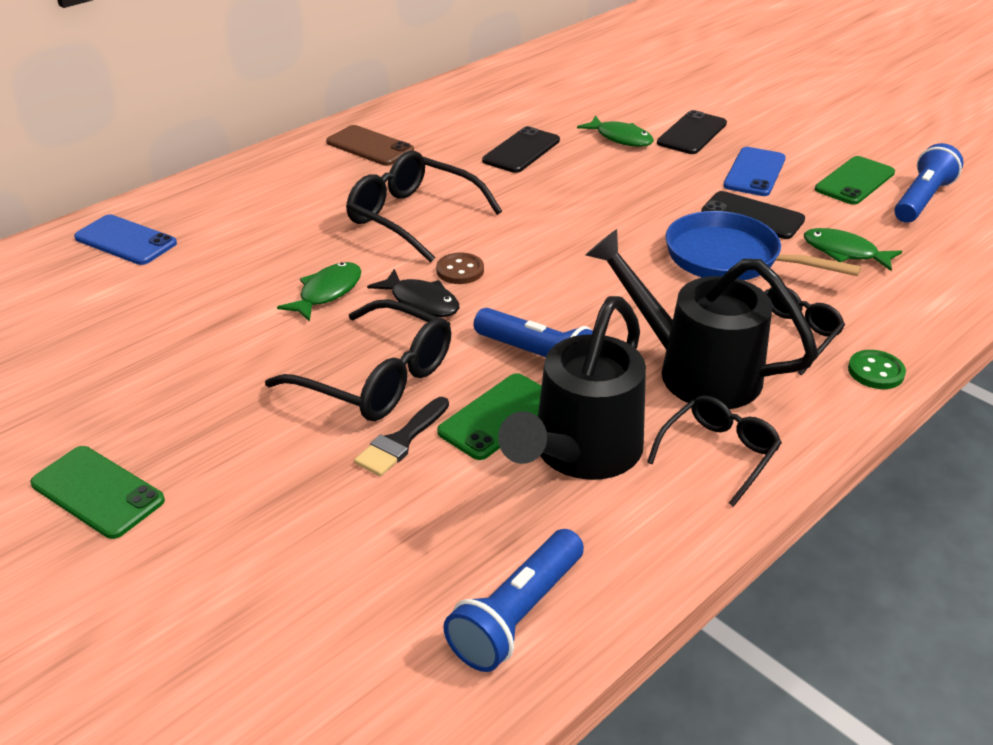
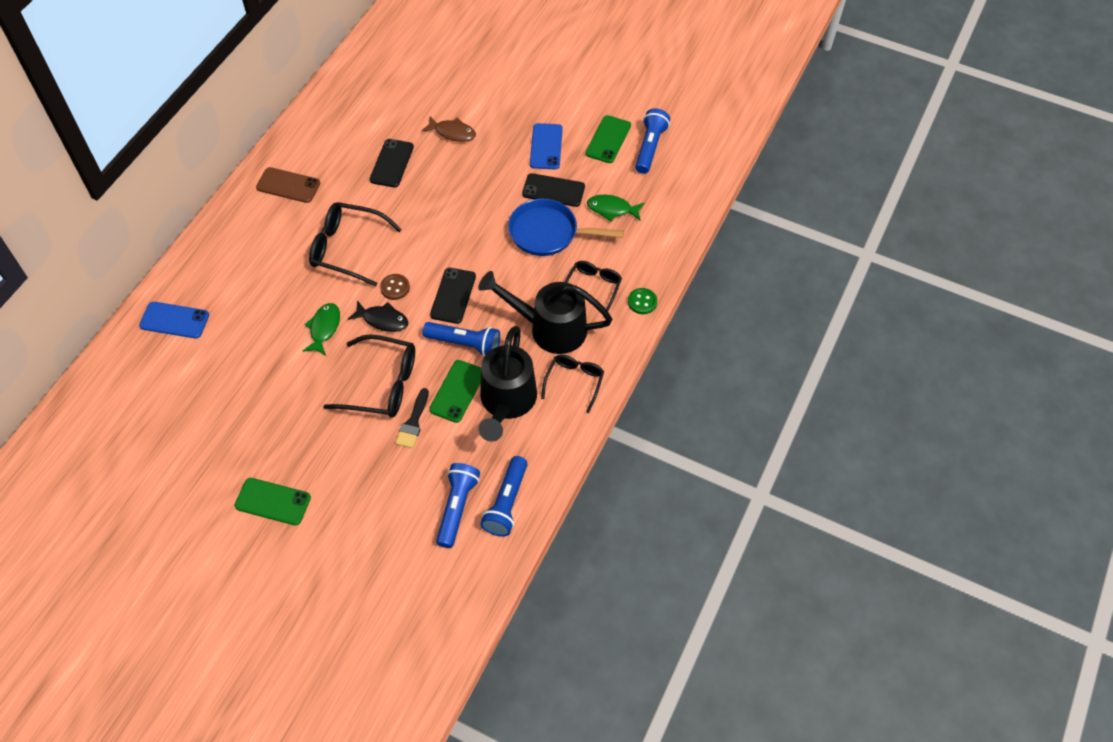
camera: 20 degrees left, 20 degrees up
green fish [577,115,654,147] -> brown fish [421,116,476,142]
black phone [657,110,727,154] -> black phone moved to [430,268,476,324]
none -> blue flashlight [436,463,480,548]

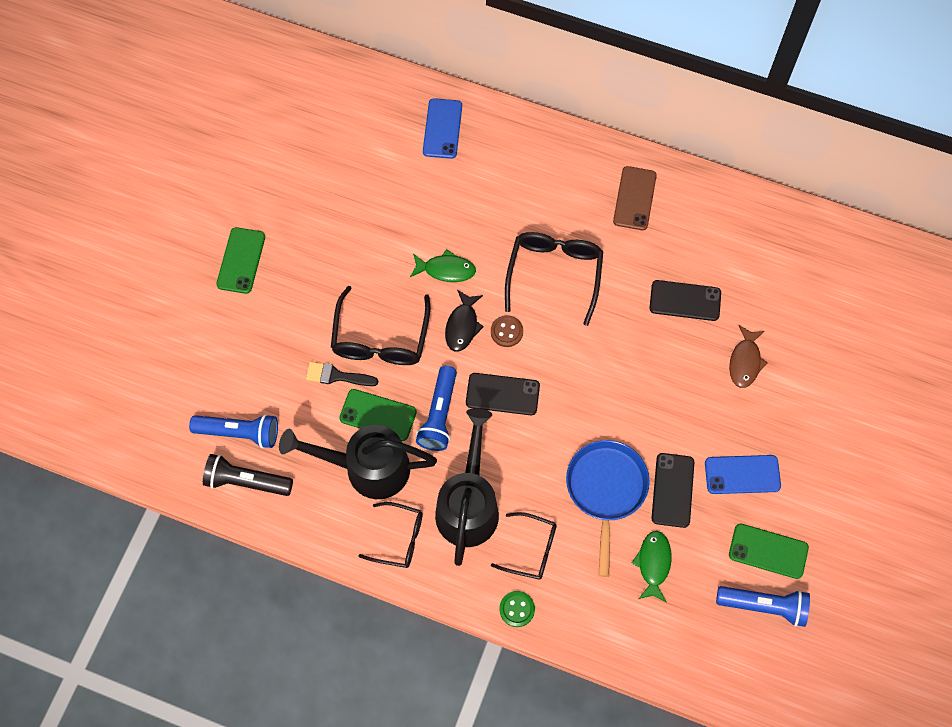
camera: 85 degrees right, 10 degrees up
blue flashlight [480,456,528,537] -> black flashlight [203,454,293,496]

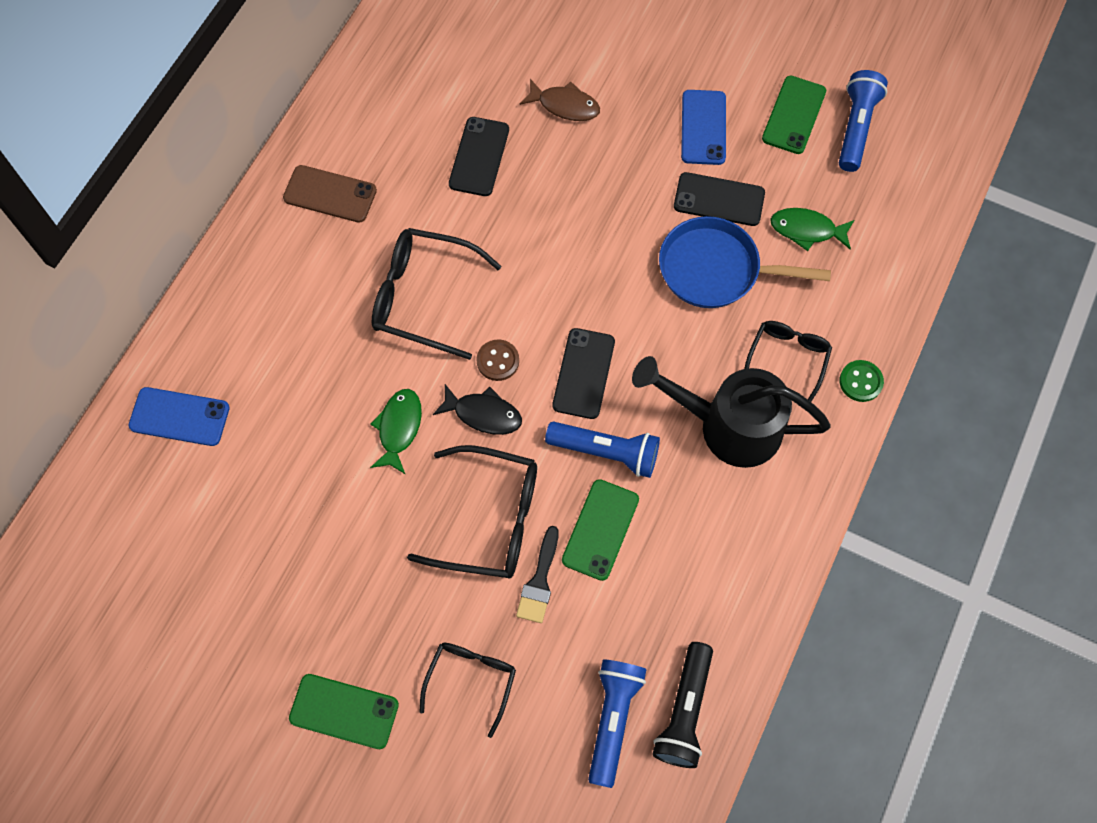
camera: 85 degrees left, 0 degrees up
black watering can [279,425,437,499] -> none
black glasses [358,502,423,568] -> black glasses moved to [419,643,516,738]

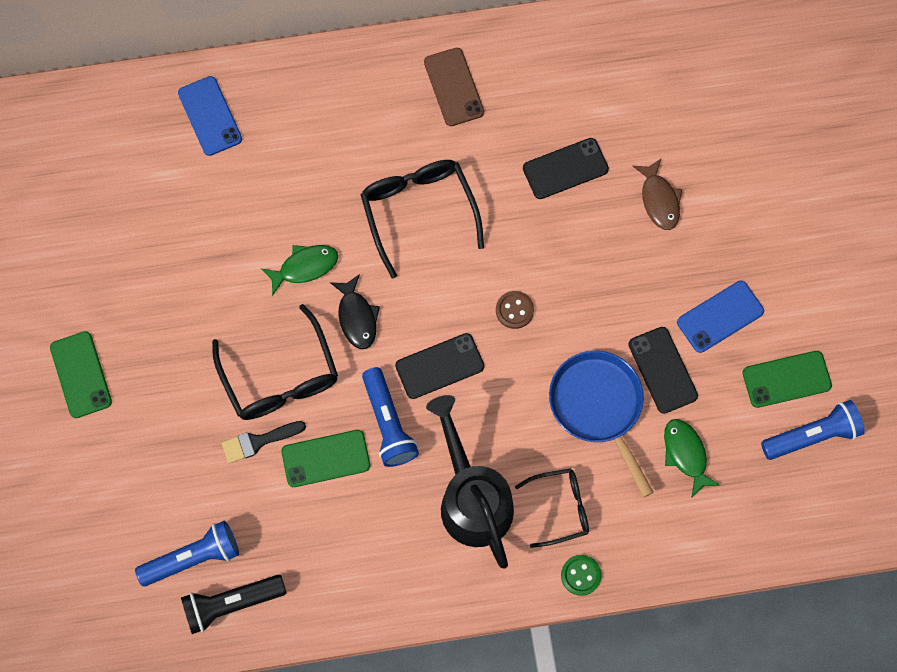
camera: 55 degrees right, 5 degrees up
black glasses [419,643,516,738] -> none
brown button [477,339,519,381] -> brown button moved to [496,291,534,329]

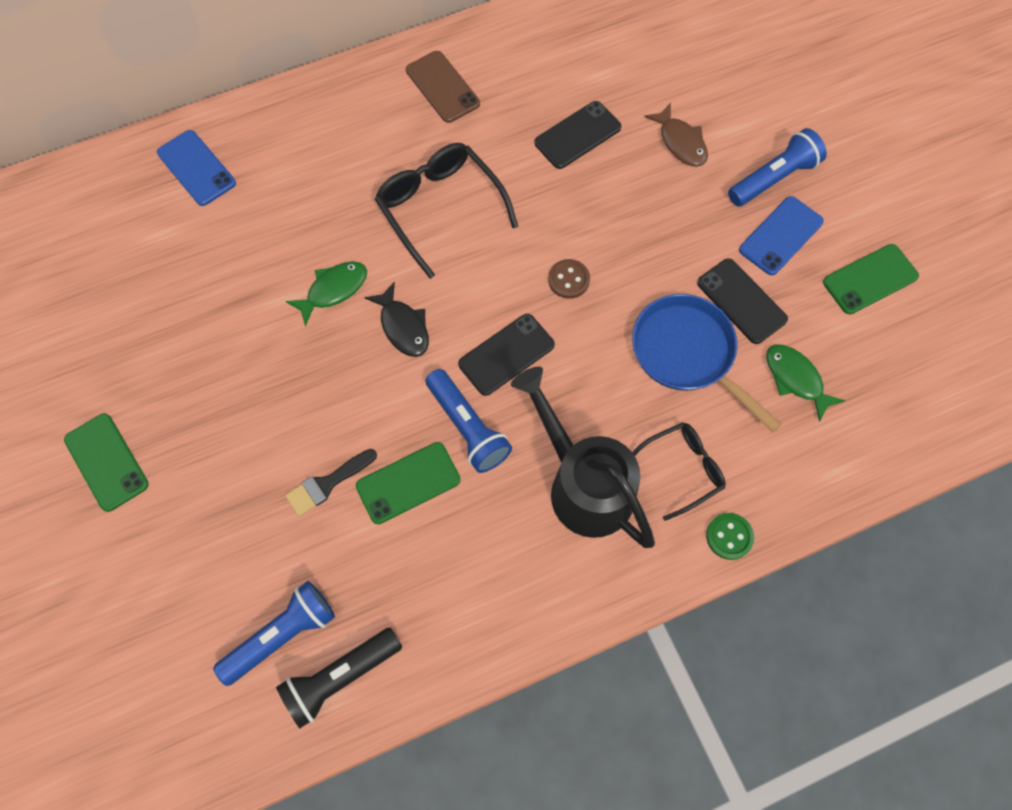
camera: 15 degrees left, 5 degrees down
black glasses [212,304,338,420] -> none
blue flashlight [761,400,865,460] -> blue flashlight moved to [728,128,827,207]

